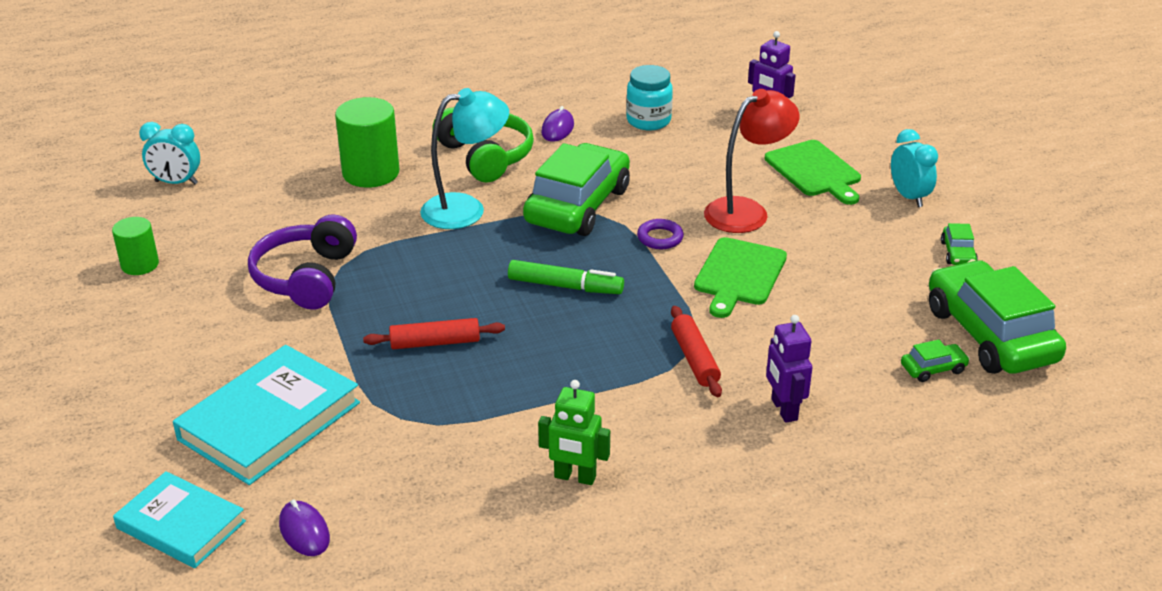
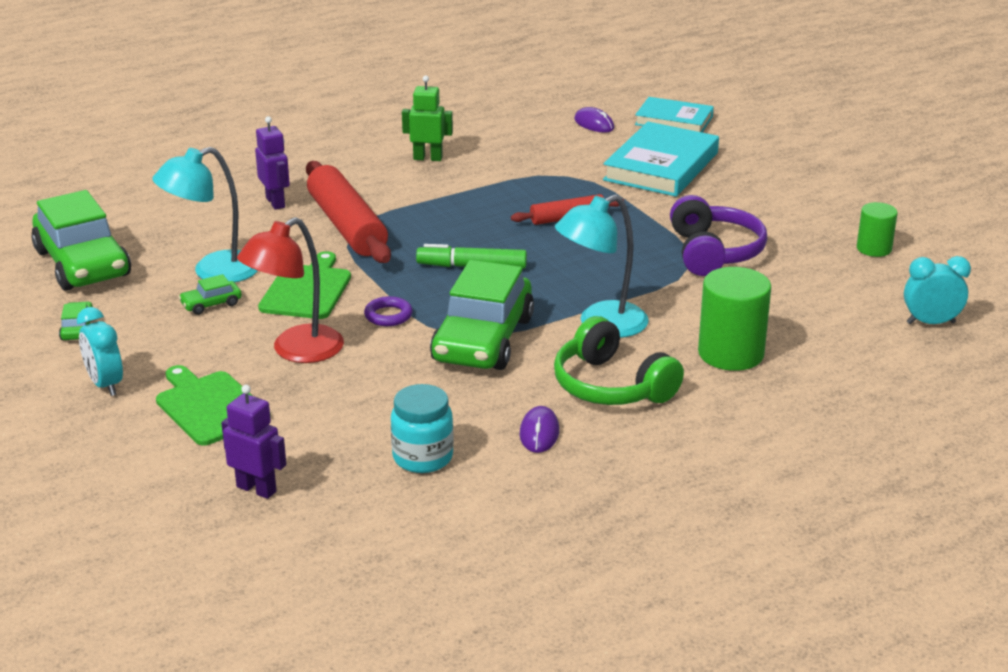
camera: 170 degrees right, 5 degrees down
red rolling pin [671,306,722,397] -> red rolling pin [306,161,391,263], size x1.86
green car [901,340,970,382] -> green car moved to [179,274,242,315]
none -> turquoise lamp [153,147,258,282]

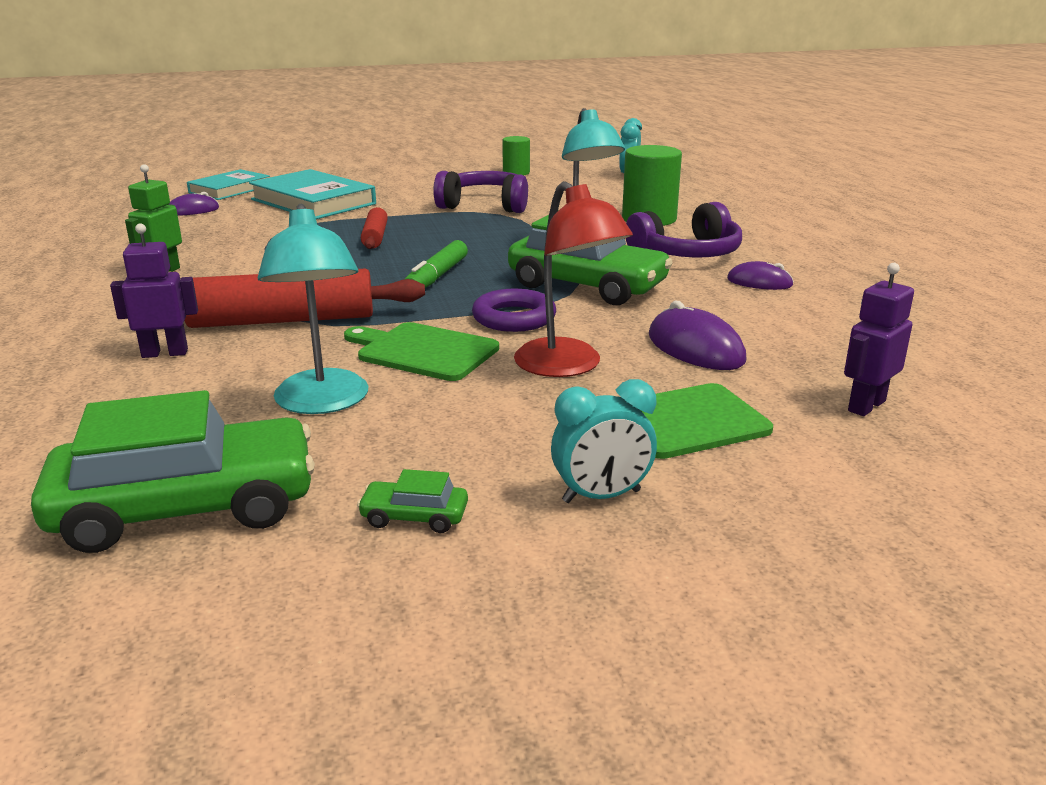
camera: 75 degrees left, 5 degrees down
green car [179,274,242,315] -> none
purple ring [364,296,413,326] -> purple ring [472,289,556,332], size x1.51
turquoise jar [391,384,454,473] -> none
green headphones [554,316,684,405] -> purple headphones [626,202,742,258]
none -> purple mouse [649,301,747,370]

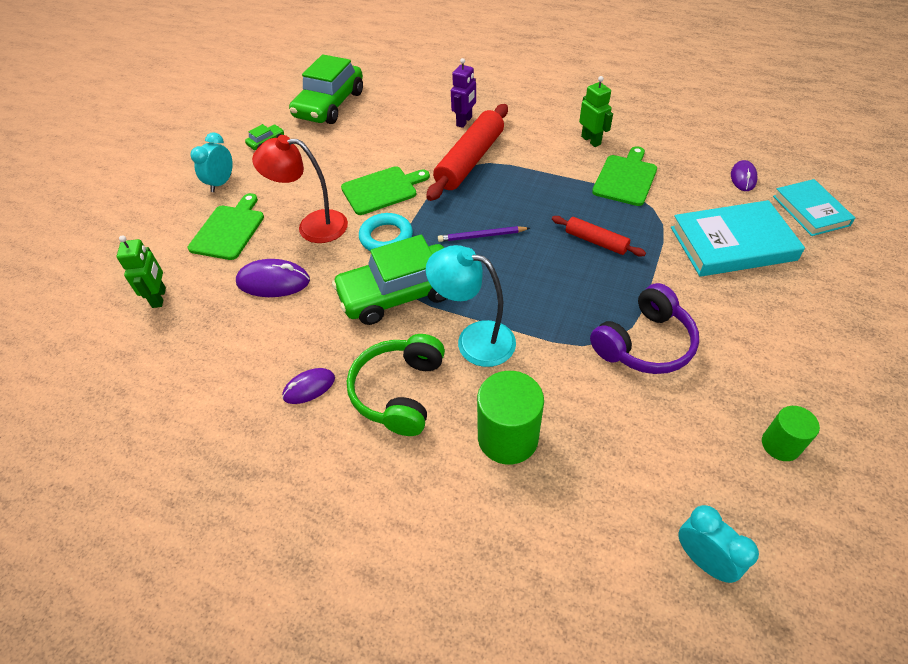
camera: 130 degrees right, 25 degrees up
turquoise lamp [257,204,368,414] -> none
green marker [405,240,468,288] -> purple pencil [438,226,530,242]
purple ring [472,289,556,332] -> turquoise ring [359,213,413,251]
purple headphones [626,202,742,258] -> green headphones [347,334,445,436]
purple robot [844,263,914,416] -> green robot [117,235,166,308]
none -> green cutting board [592,146,657,206]

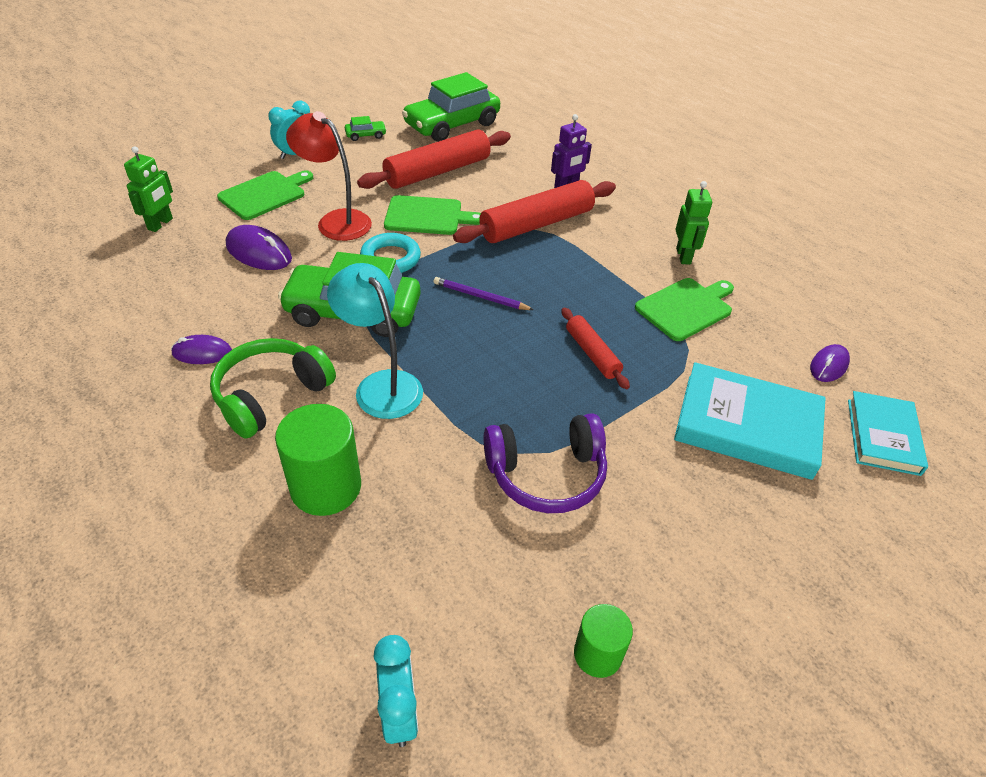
camera: 25 degrees right, 5 degrees down
none -> red rolling pin [357,130,511,189]

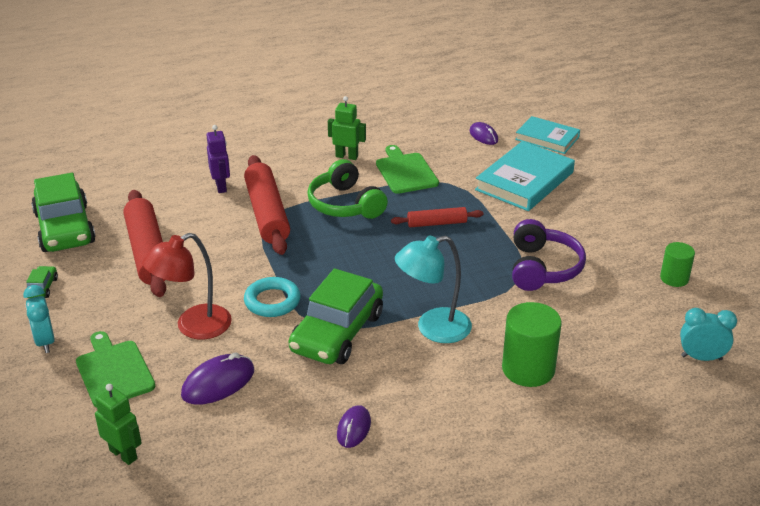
camera: 70 degrees left, 10 degrees down
green headphones [210,338,336,439] -> green headphones moved to [307,159,388,219]
green cutting board [384,195,481,235] -> none
purple pencil [434,277,534,310] -> none

